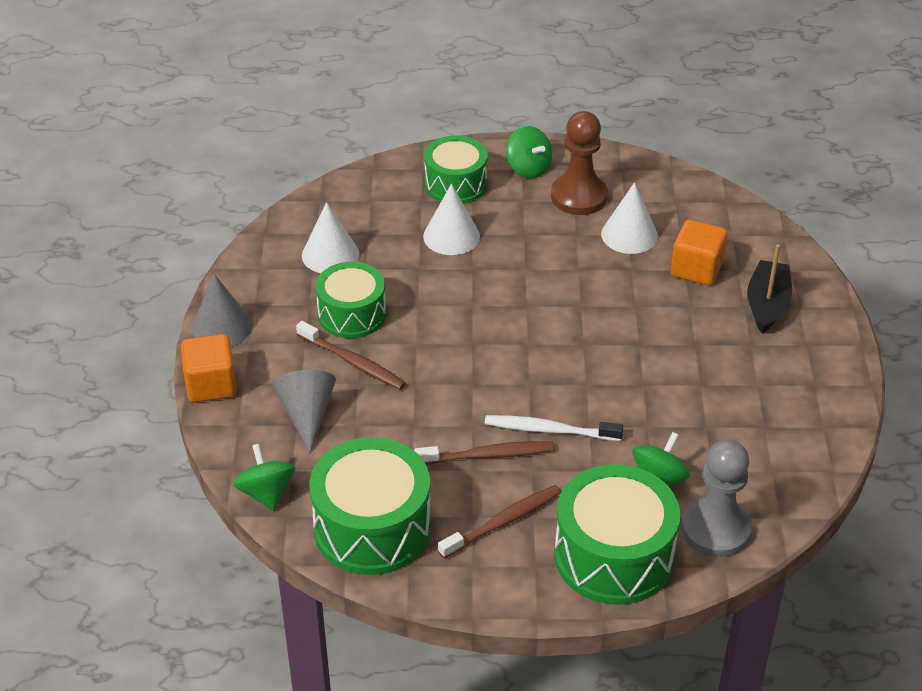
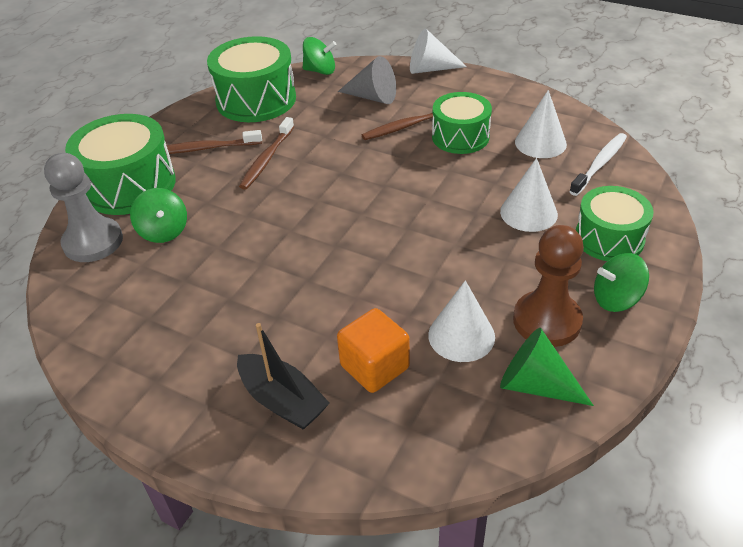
camera: 120 degrees right, 0 degrees up
orange cube [181,334,237,402] -> white cone [410,29,467,74]
grey cone [192,274,252,347] -> none
brown toothbrush [438,485,561,559] -> brown toothbrush turned 90 degrees clockwise [165,130,262,154]
white toothbrush [485,415,623,441] -> white toothbrush moved to [569,133,627,196]
none -> green cone [500,328,594,406]

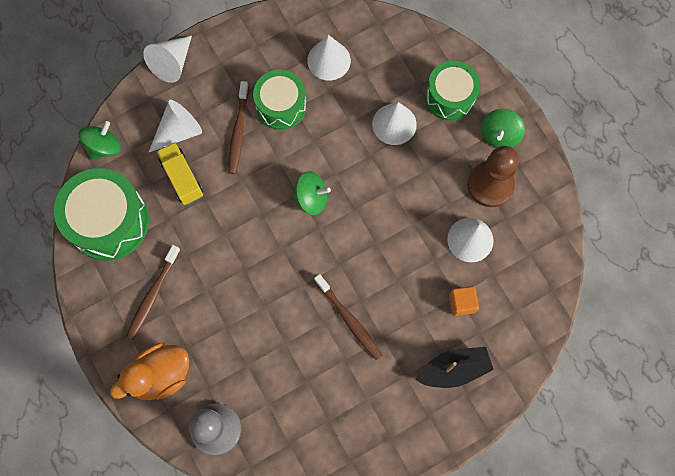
camera: 60 degrees left, 30 degrees up
green drum [65,114,176,215] -> orange duck [110,343,189,400]
green spinning top [130,188,187,243] -> green spinning top moved to [293,171,331,215]
brown toothbrush [239,117,294,190] -> brown toothbrush moved to [314,274,382,360]
orange cube [337,308,410,393] -> orange cube [449,286,479,316], size x0.66
grey cone [338,56,396,104] -> white cone [148,100,202,153]
green cone [500,328,594,406] -> none
white toothbrush [569,133,627,196] -> none
none -> yellow truck [156,142,203,205]

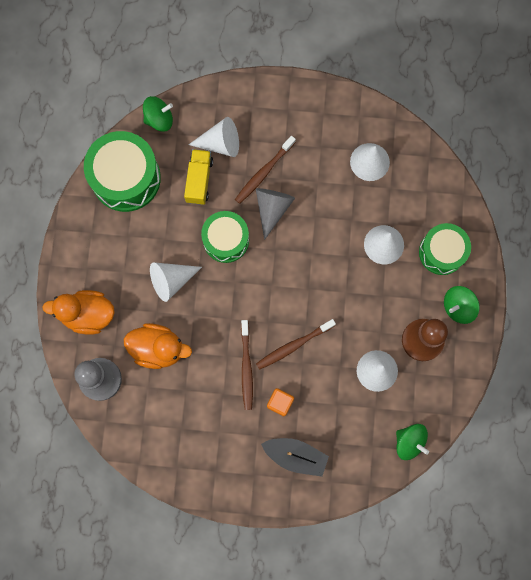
camera: 35 degrees right, 5 degrees up
brown toothbrush [126,245,181,340] -> brown toothbrush moved to [256,319,336,370]
white cone [143,36,192,83] -> white cone moved to [150,262,202,302]
green drum [253,70,306,130] -> green drum moved to [201,211,249,263]
green spinning top [293,171,331,215] -> green spinning top moved to [396,424,429,460]
orange cube [449,286,479,316] -> orange cube moved to [267,388,294,416]
none -> orange duck [124,323,192,369]
none -> grey cone [256,188,295,240]

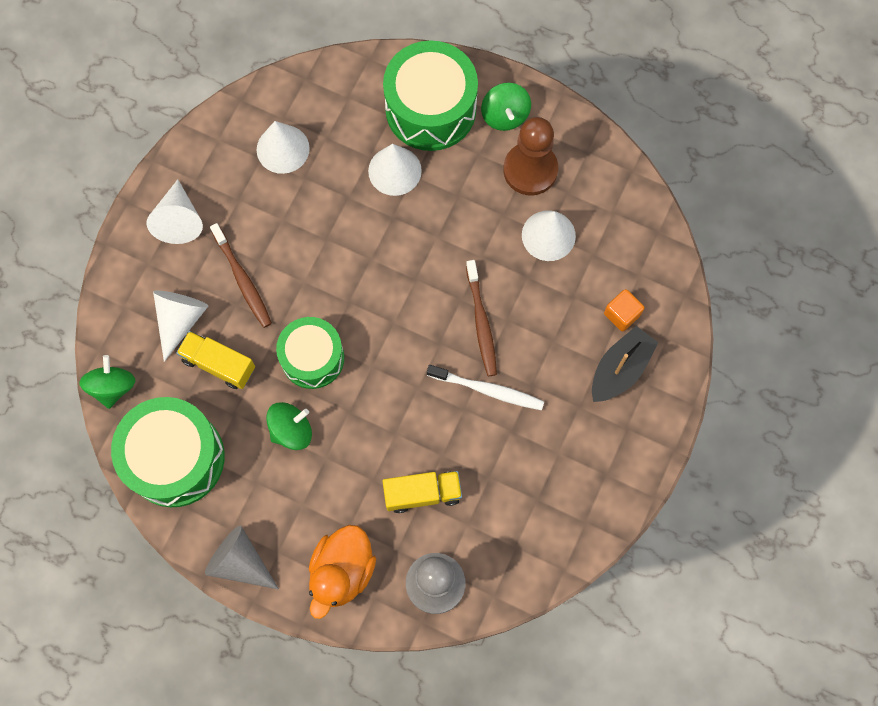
camera: 70 degrees left, 5 degrees down
orange duck [124,323,192,369] -> yellow truck [383,471,462,513]
white cone [150,262,202,302] -> white cone moved to [147,180,203,244]
brown toothbrush [241,320,253,410] -> white toothbrush [427,365,544,410]
grey cone [256,188,295,240] -> grey cone moved to [205,526,279,590]
orange cube [267,388,294,416] -> orange cube moved to [604,289,644,331]
green spinning top [396,424,429,460] -> green spinning top moved to [266,402,312,450]
green drum [419,223,471,275] -> green drum [383,40,478,151], size x1.52

